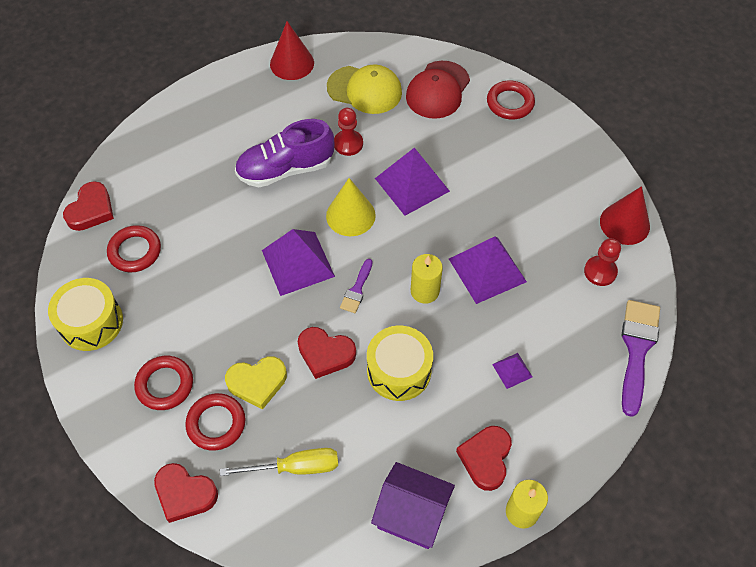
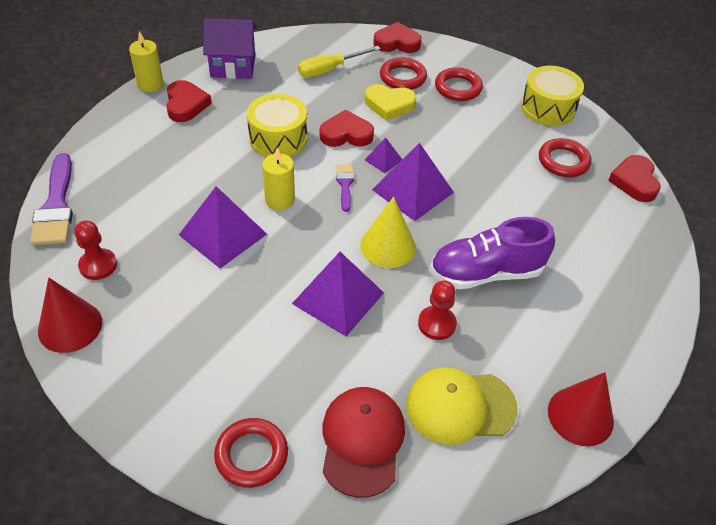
camera: 155 degrees right, 10 degrees down
yellow heart [225,356,287,410] -> yellow heart turned 135 degrees counterclockwise [365,84,417,121]
purple shoe [235,119,334,187] -> purple shoe turned 150 degrees counterclockwise [430,217,555,289]
purple pyramid [492,353,532,389] -> purple pyramid moved to [365,137,402,173]

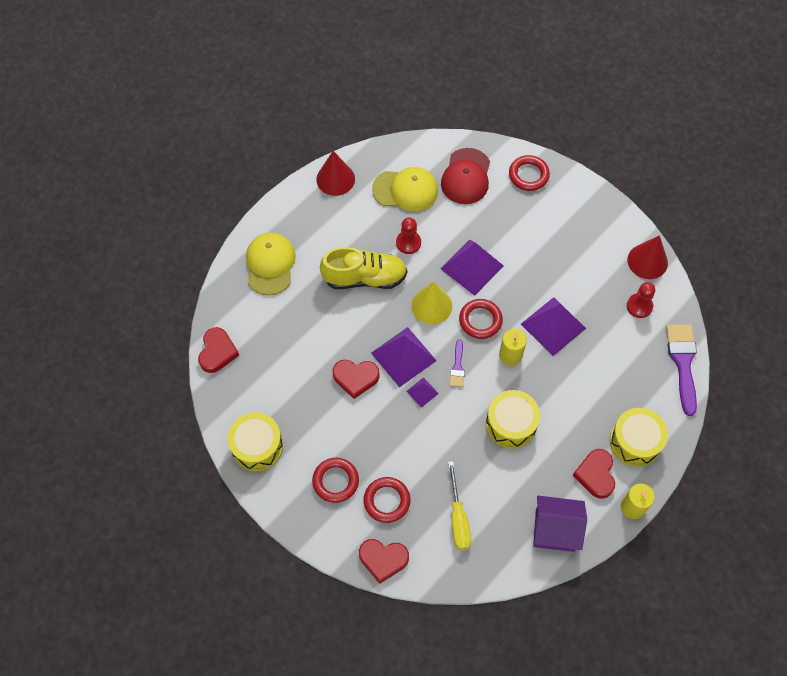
camera: 170 degrees left, 15 degrees up
yellow screwdriver [298,46,381,78] -> yellow screwdriver turned 105 degrees clockwise [448,461,471,550]
red heart [320,110,374,147] -> red heart moved to [332,360,379,399]
yellow heart [365,84,417,121] -> none
purple shoe [430,217,555,289] -> yellow shoe [320,247,407,289]
red ring [539,138,592,177] -> red ring moved to [459,299,503,339]
none -> yellow cap [246,233,296,295]
none -> yellow drum [610,408,668,467]

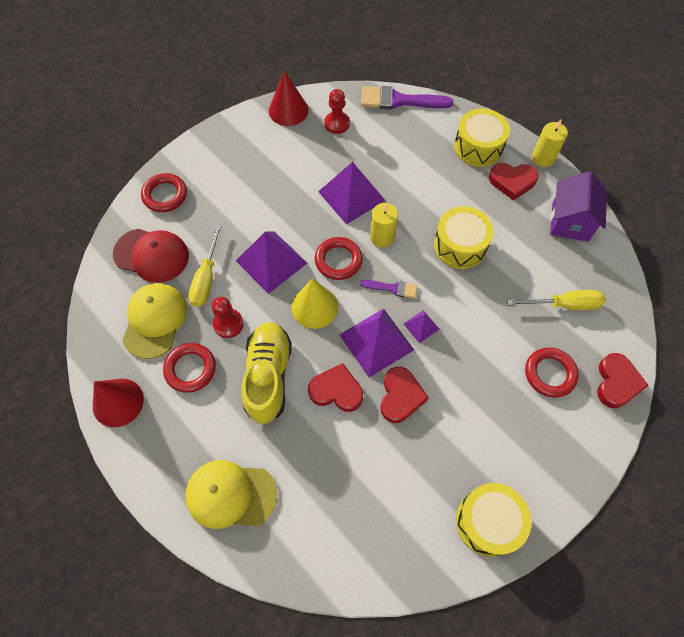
camera: 85 degrees left, 0 degrees up
red heart [198,327,239,373] -> red heart moved to [308,363,363,412]
red ring [312,458,359,503] -> red ring moved to [163,343,216,393]
none -> yellow screwdriver [188,224,222,307]

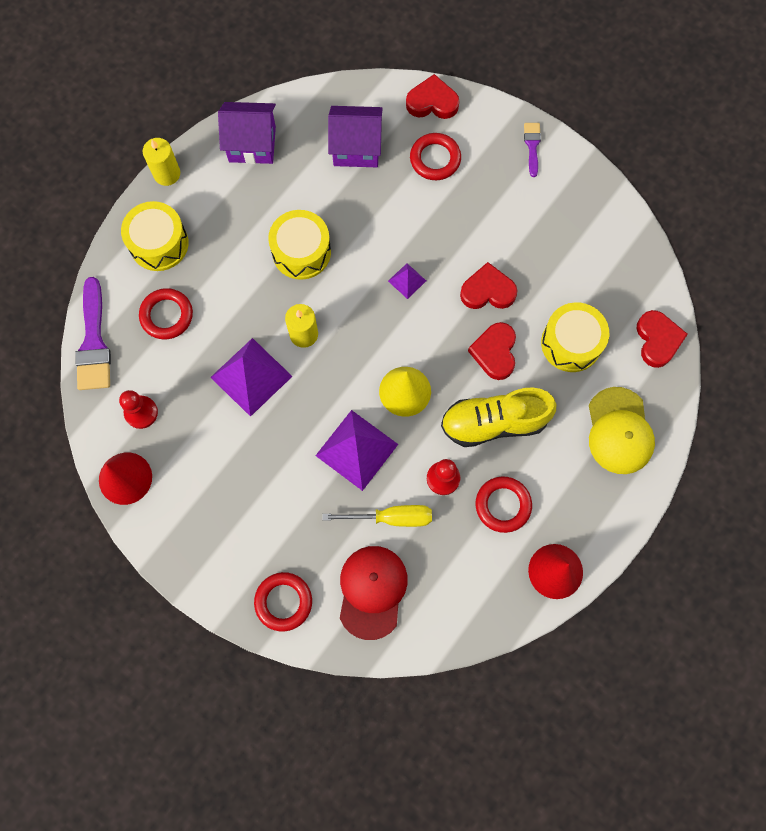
camera: 100 degrees left, 10 degrees up
yellow cap [122,283,187,359] -> none
red ring [315,237,363,280] -> red ring moved to [139,288,193,339]
purple pyramid [339,309,414,378] -> none
purple brush [360,280,417,298] -> purple brush moved to [524,123,541,177]
yellow drum [456,483,531,557] -> yellow drum moved to [541,302,609,372]
red heart [489,163,539,201] -> red heart moved to [637,310,688,368]
yellow screwdriver [507,290,605,310] -> purple house [328,106,383,167]

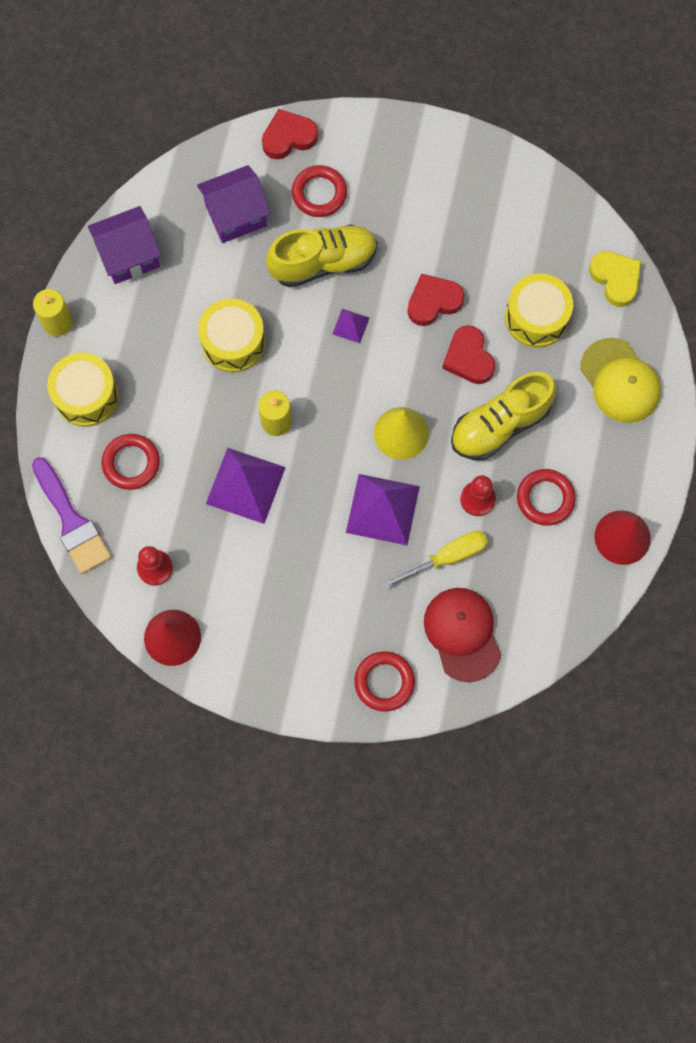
camera: 25 degrees left, 0 degrees up
purple brush [524,123,541,177] -> none
red heart [637,310,688,368] -> yellow heart [589,251,641,307]
none -> yellow shoe [266,224,377,287]

